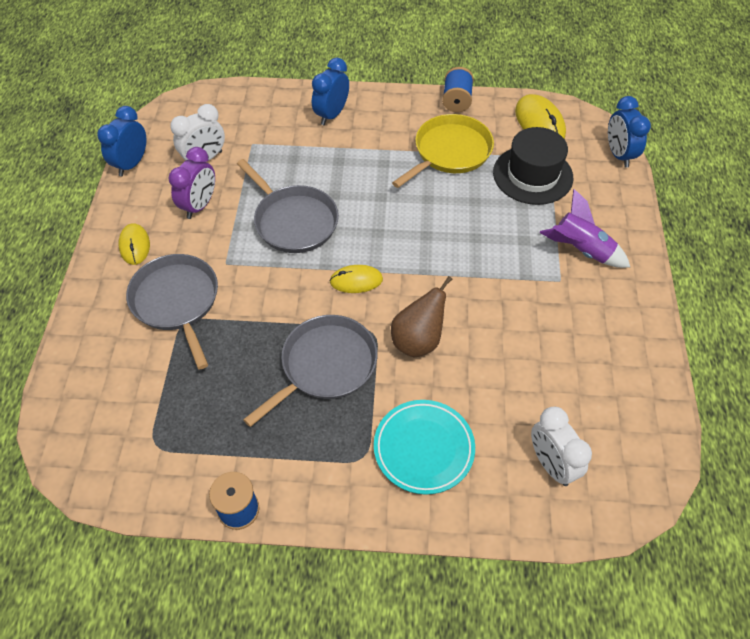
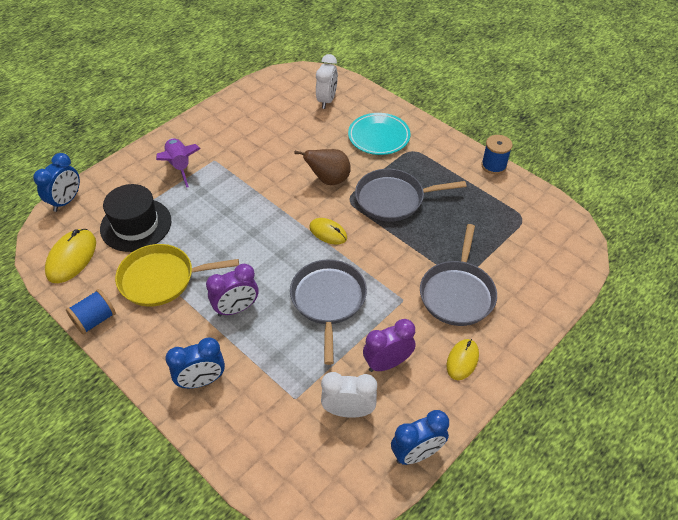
camera: 140 degrees left, 5 degrees down
none -> purple clock [206,264,258,317]

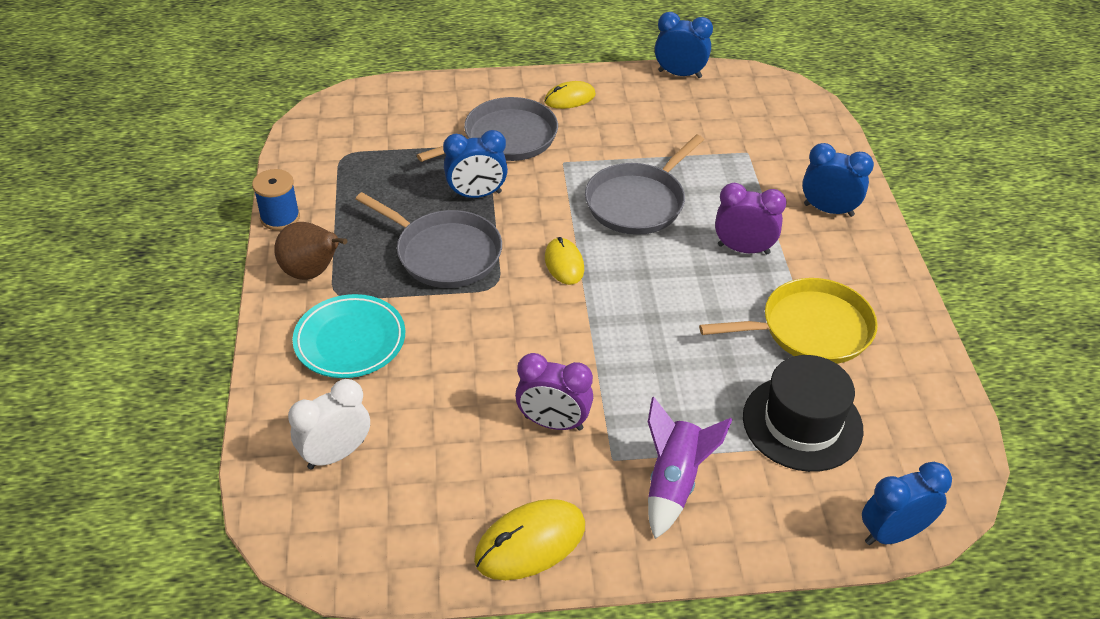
camera: 140 degrees left, 5 degrees down
yellow mouse [45,229,96,283] -> yellow mouse moved to [474,499,585,580]
blue spool [66,289,116,335] -> none
yellow pan [115,244,239,307] -> yellow pan turned 45 degrees counterclockwise [699,278,878,364]
brown pear [294,149,351,185] -> brown pear moved to [274,222,347,280]
white clock [321,372,377,418] -> none
purple clock [363,319,416,372] -> purple clock moved to [515,353,593,431]
none -> blue clock [443,130,508,198]

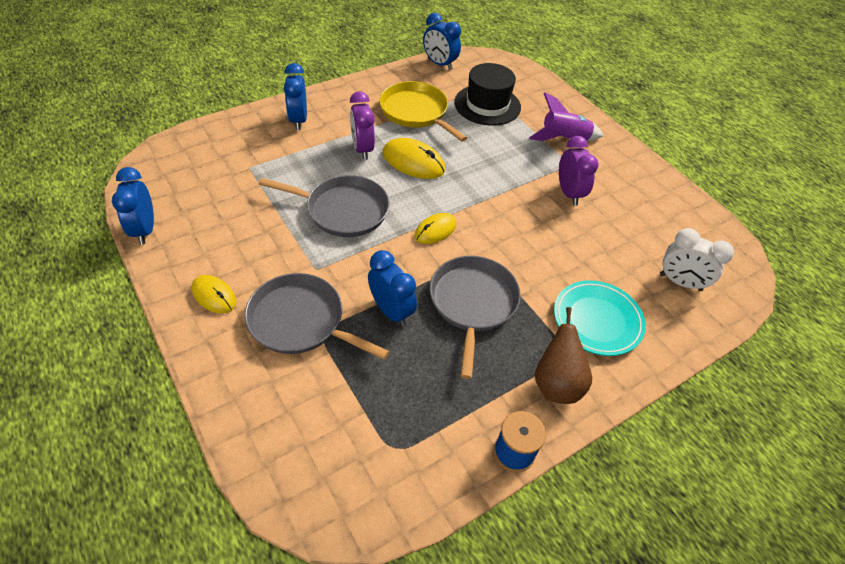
camera: 120 degrees left, 5 degrees up
yellow mouse [474,499,585,580] -> yellow mouse moved to [383,138,445,179]
blue clock [862,462,952,545] -> blue clock moved to [423,13,461,70]

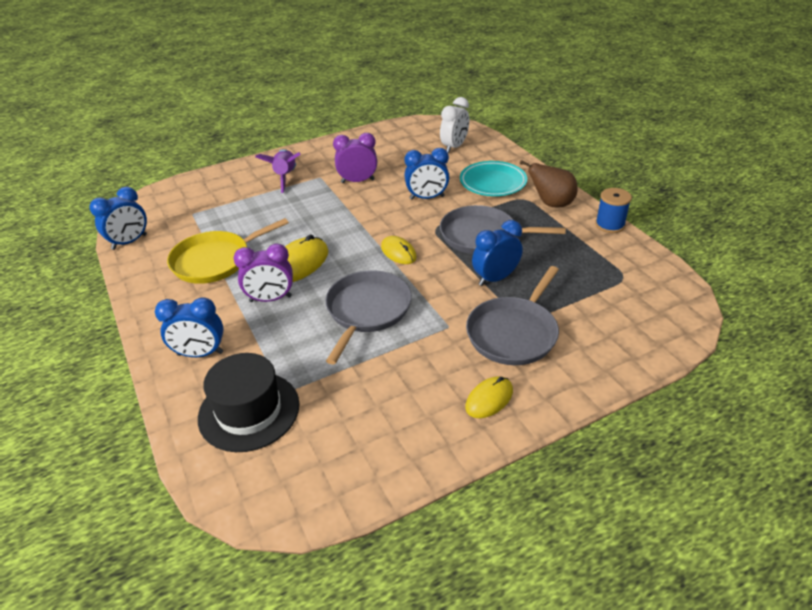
camera: 80 degrees left, 10 degrees down
blue clock [112,167,154,245] -> blue clock moved to [404,148,449,200]
black hat [454,63,521,126] -> black hat moved to [198,353,299,452]

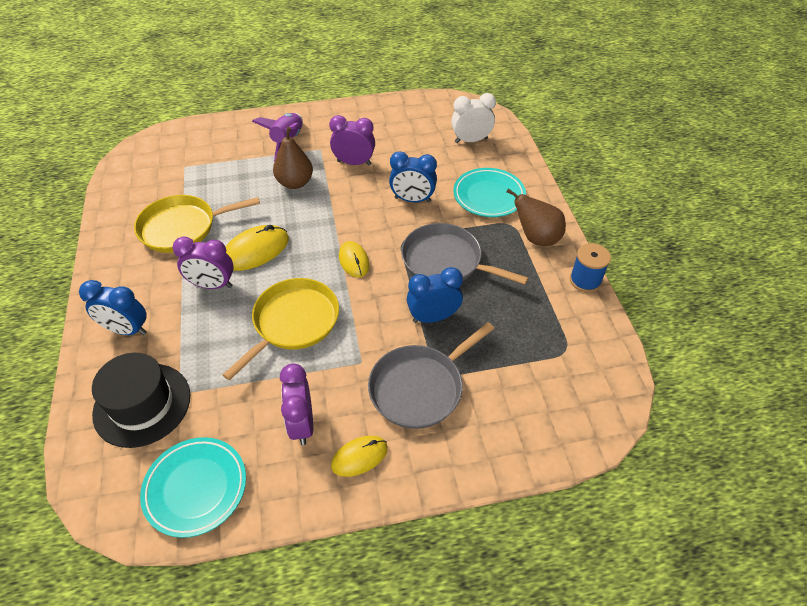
camera: 15 degrees right, 10 degrees up
blue clock [89,187,147,250] -> none
grey pan [325,270,412,365] -> yellow pan [223,278,339,381]
white clock [440,97,469,153] -> white clock turned 150 degrees counterclockwise [451,93,496,143]
none -> turquoise plate [140,437,246,538]
none -> brown pear [273,127,313,189]
none -> purple clock [280,363,313,445]

